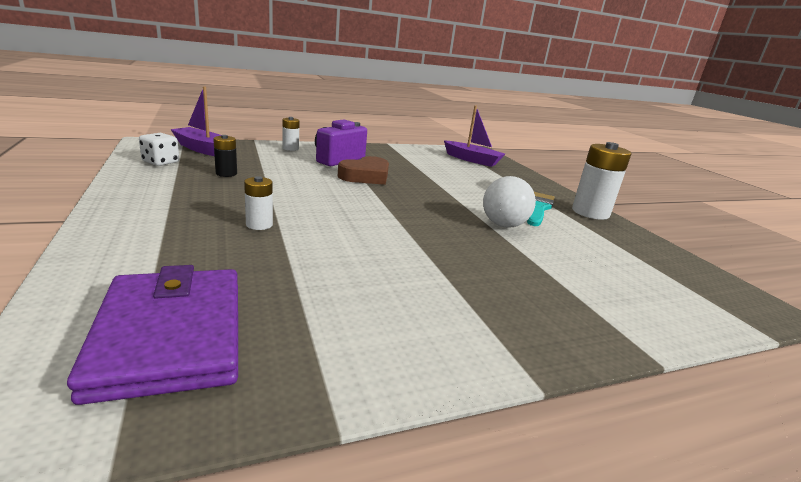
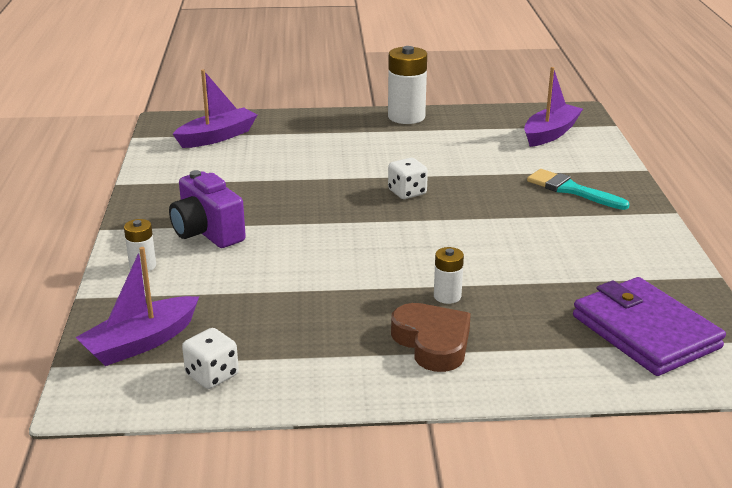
camera: 70 degrees left, 5 degrees up
purple wallet [67,265,238,405] -> purple wallet turned 60 degrees clockwise [573,277,726,376]
black battery [213,135,237,177] -> none
brown heart [338,156,389,185] -> brown heart moved to [391,303,471,372]
white ball [483,176,536,227] -> none
turquoise brush [527,192,554,226] -> turquoise brush moved to [527,169,629,210]
none -> white dice [388,158,428,199]
none -> purple boat [524,67,583,147]

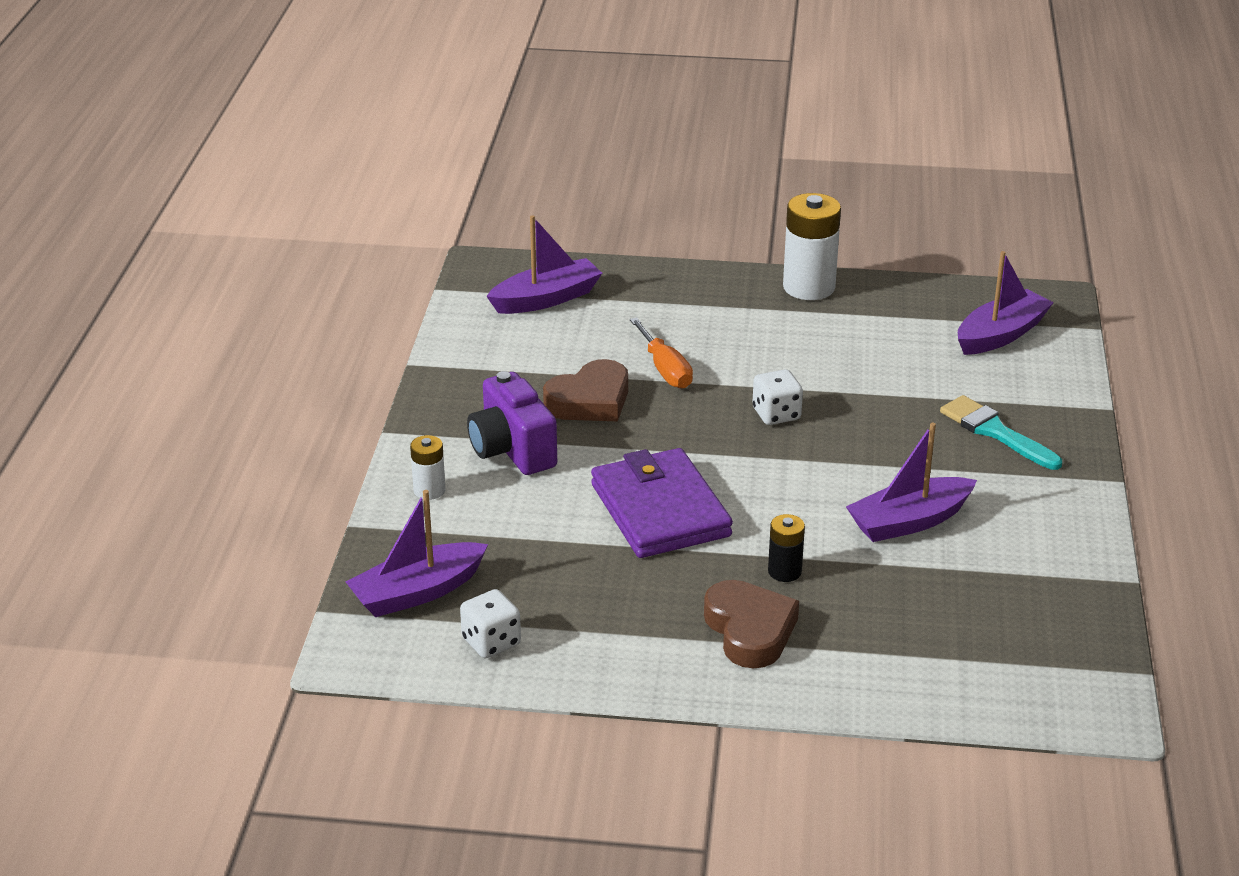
camera: 10 degrees right, 5 degrees up
white battery [434,247,464,304] -> black battery [768,514,805,582]
purple wallet [573,277,726,376] -> purple wallet moved to [591,448,733,558]
none -> brown heart [543,359,628,421]
none -> orange screwdriver [630,317,693,389]
none -> purple boat [846,423,977,542]

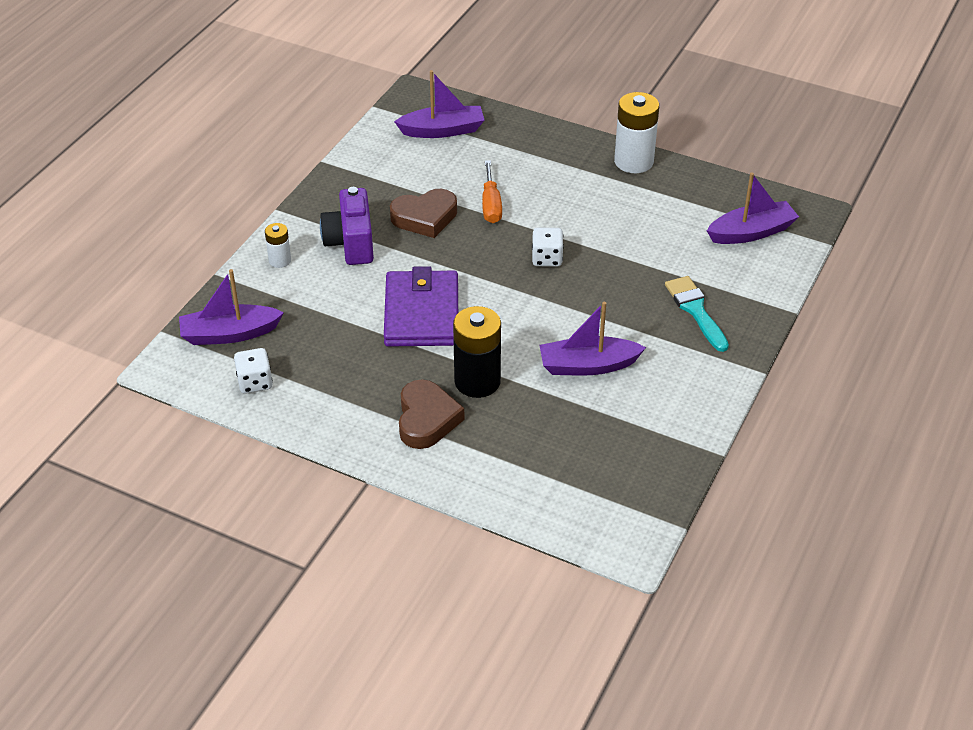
camera: 20 degrees right, 10 degrees up
black battery [768,514,805,582] -> black battery [453,306,501,398], size x1.89

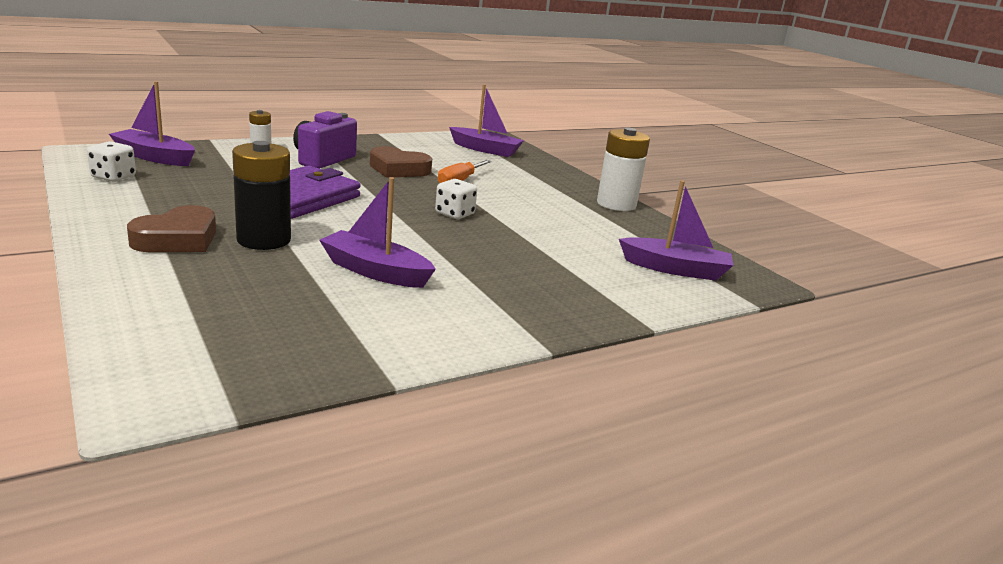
camera: 30 degrees right, 20 degrees down
turquoise brush [665,276,729,352] -> none

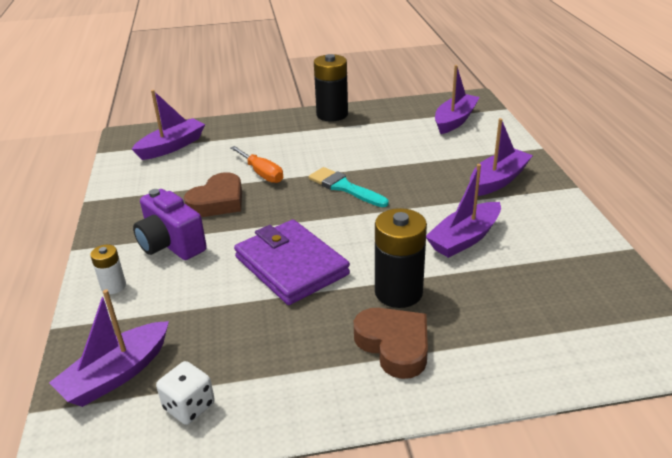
camera: 65 degrees left, 10 degrees up
white dice [435,179,477,219] -> turquoise brush [308,167,389,207]
white battery [597,127,650,211] -> black battery [314,54,348,122]
none -> purple boat [470,118,533,196]

